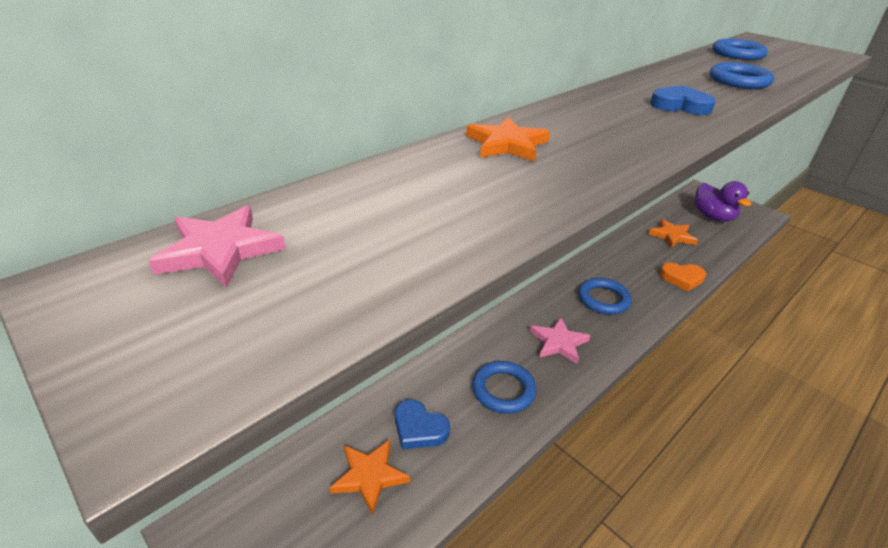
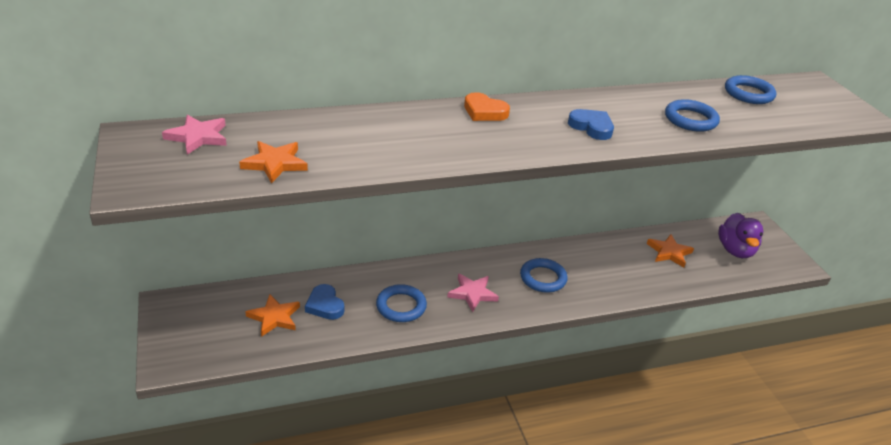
camera: 25 degrees right, 0 degrees up
orange star [466,117,550,162] -> orange star moved to [239,141,308,183]
orange heart [660,262,706,291] -> orange heart moved to [464,92,510,121]

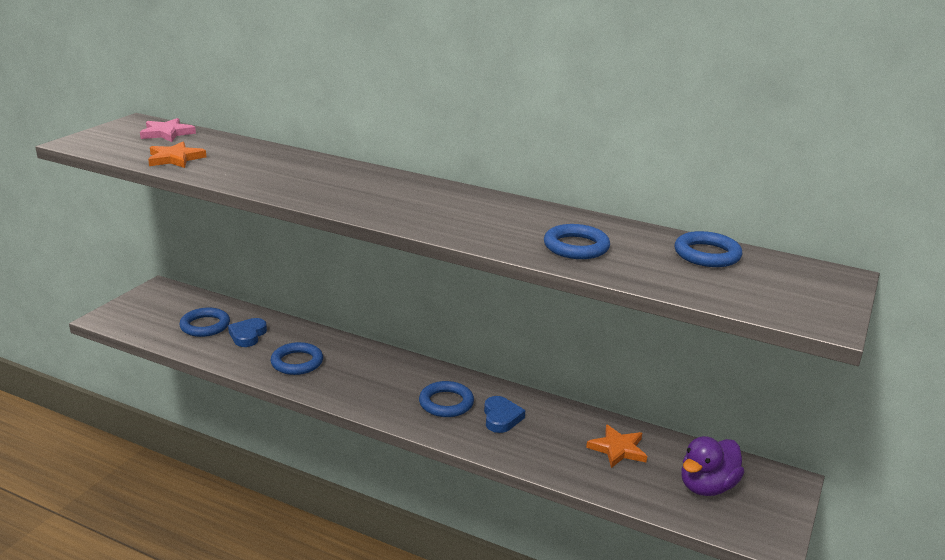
camera: 45 degrees right, 10 degrees down
orange star [245,294,300,337] -> blue ring [179,308,230,337]
pink star [447,274,499,312] -> none
orange heart [464,92,510,121] -> none
blue heart [568,109,614,140] -> blue heart moved to [484,396,525,433]

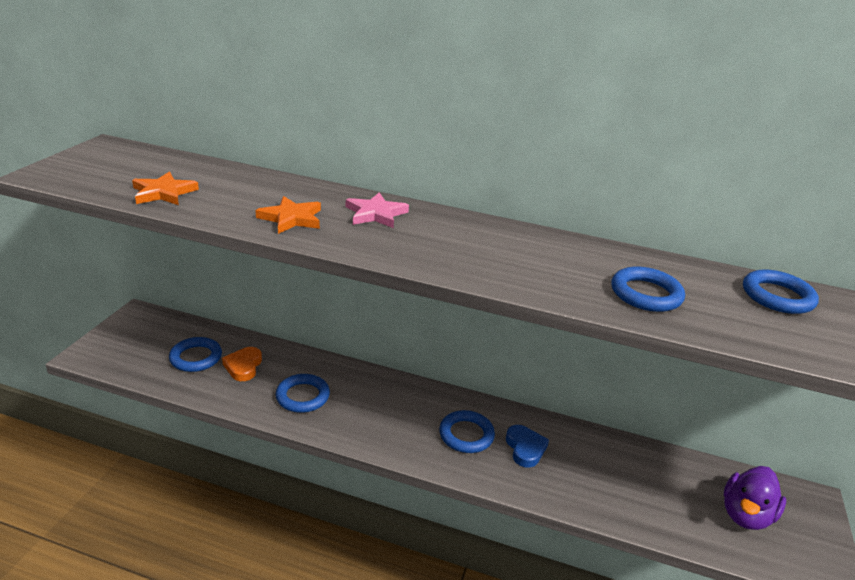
camera: 10 degrees left, 5 degrees up
pink star [140,118,196,142] -> pink star moved to [346,192,409,228]
blue heart [228,318,267,347] -> orange heart [222,347,262,381]
orange star [586,424,647,468] -> orange star moved to [256,196,321,234]

